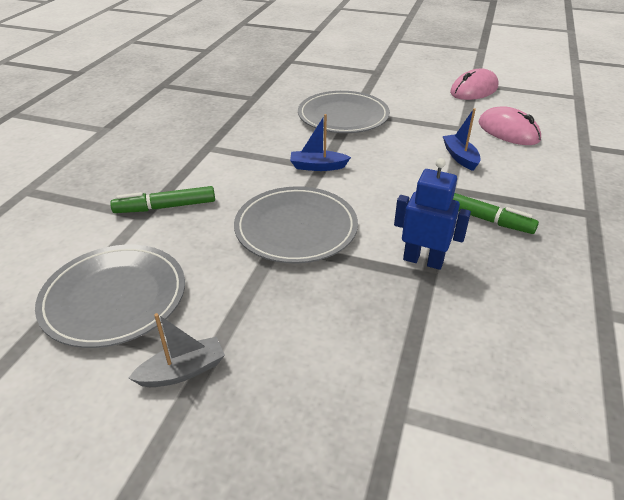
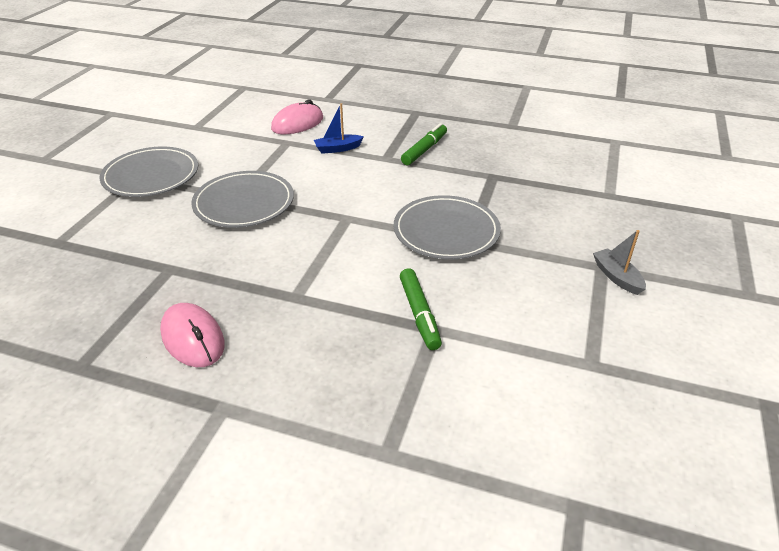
camera: 90 degrees left, 0 degrees up
grey plate [35,245,185,348] -> grey plate moved to [100,147,198,197]
blue boat [290,114,351,171] -> none
blue robot [394,158,471,270] -> none
pink mouse [450,69,498,100] -> pink mouse moved to [160,303,225,367]

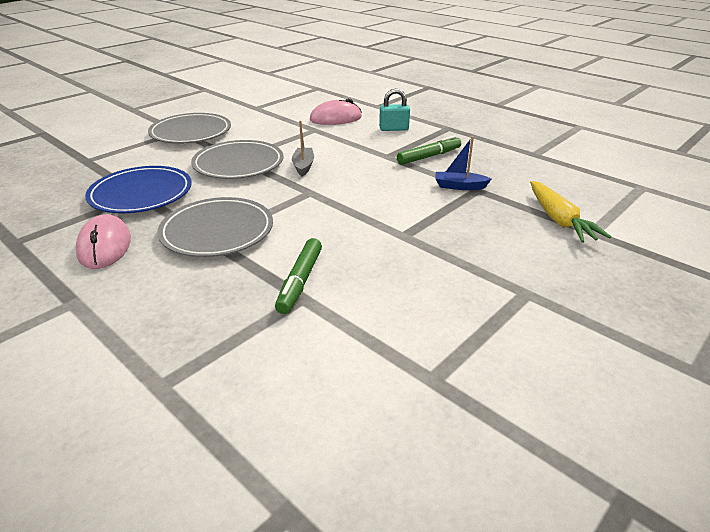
camera: 25 degrees right, 5 degrees down
blue boat [314,103,364,154] -> blue boat moved to [435,136,492,190]
grey plate [394,195,501,259] -> grey plate moved to [157,197,273,257]
grey boat [593,230,646,295] -> grey boat moved to [292,121,314,176]
none -> blue plate [85,166,192,213]
none -> turquoise padlock [379,88,410,131]
none -> yellow carrot [530,181,611,243]

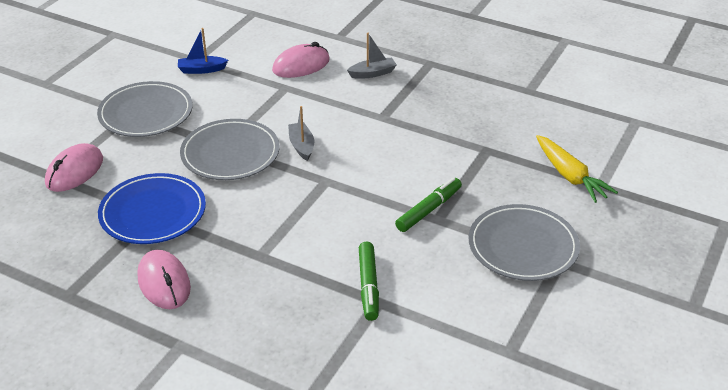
camera: 15 degrees left, 5 degrees up
grey plate [157,197,273,257] -> grey plate moved to [469,204,580,281]
turquoise padlock [379,88,410,131] -> grey boat [347,33,397,79]
green marker [397,135,461,165] -> green marker moved to [395,177,462,232]
blue boat [435,136,492,190] -> blue boat moved to [178,28,228,74]
none -> pink mouse [45,143,103,192]

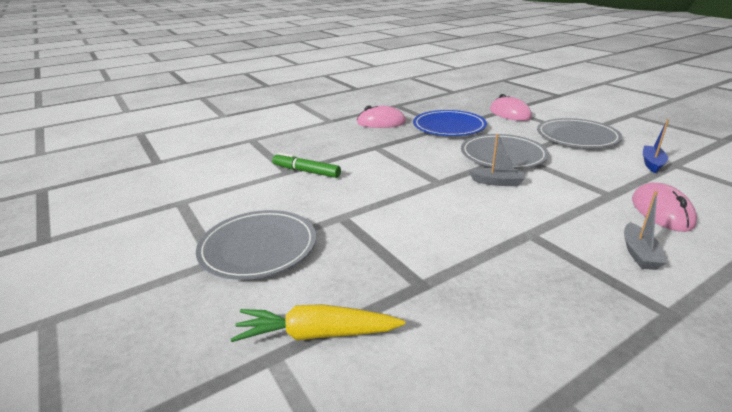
camera: 120 degrees right, 10 degrees down
green marker [395,177,462,232] -> none

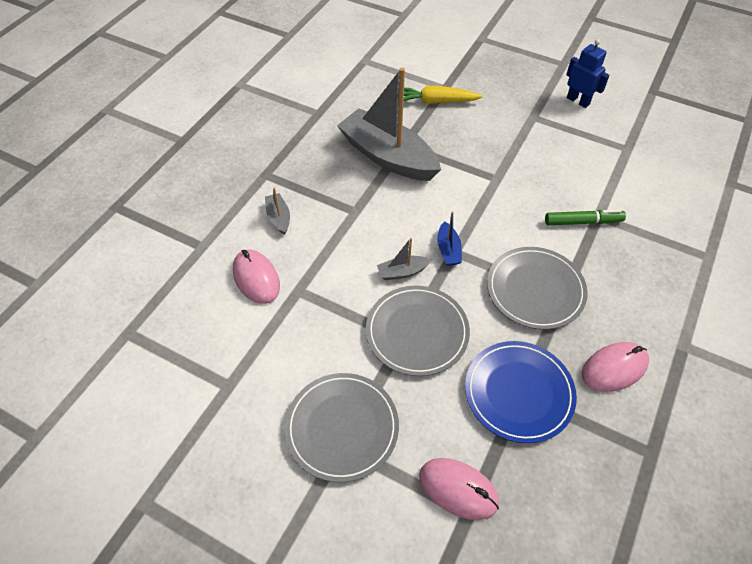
camera: 150 degrees right, 25 degrees up
grey plate [196,210,316,280] -> grey plate moved to [487,247,588,330]
yellow carrot [231,304,405,342] -> yellow carrot turned 150 degrees counterclockwise [404,86,483,104]
blue boat [643,119,669,173] -> blue boat moved to [437,211,462,266]
none -> grey boat [337,67,441,181]
none -> blue robot [566,39,610,108]

